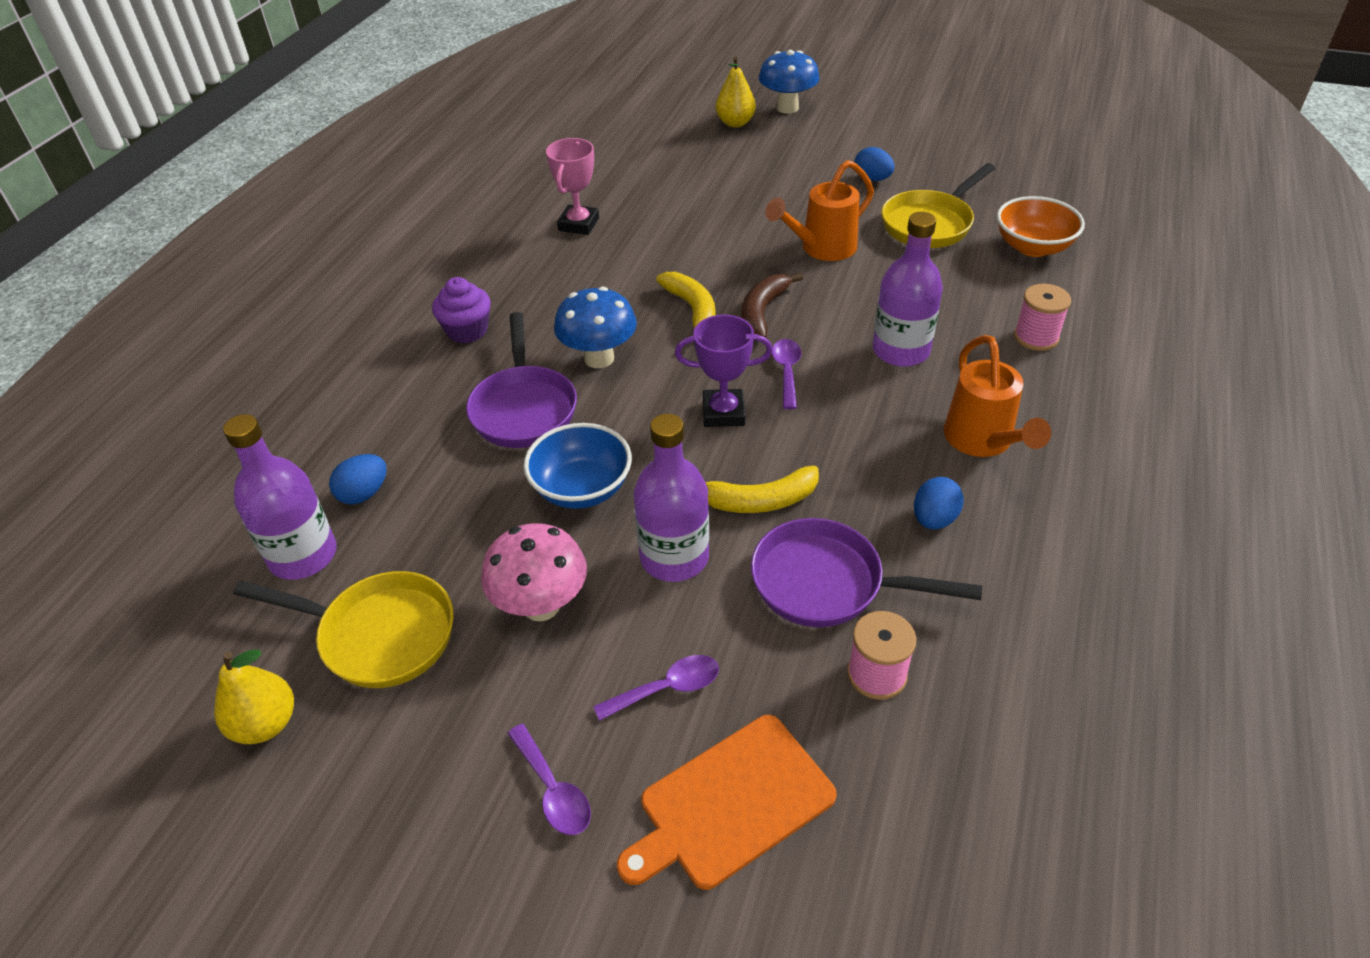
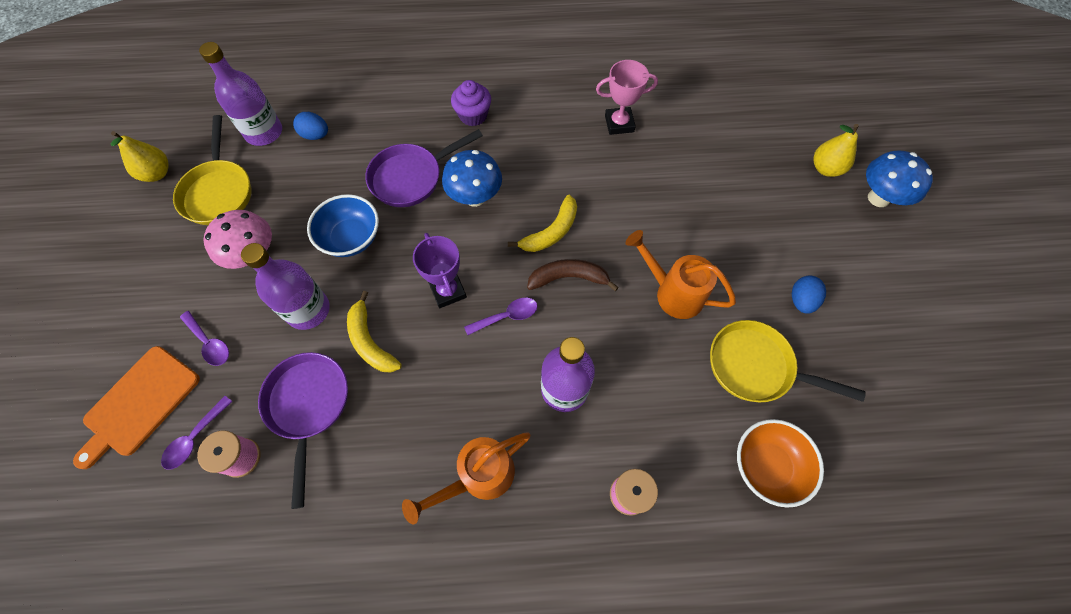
camera: 65 degrees right, 20 degrees up
purple spoon [507,724,591,835] -> purple spoon moved to [161,396,233,470]
orange cutting board [617,715,837,890] -> orange cutting board turned 90 degrees counterclockwise [73,346,200,469]
blue egg [914,477,964,530] -> none

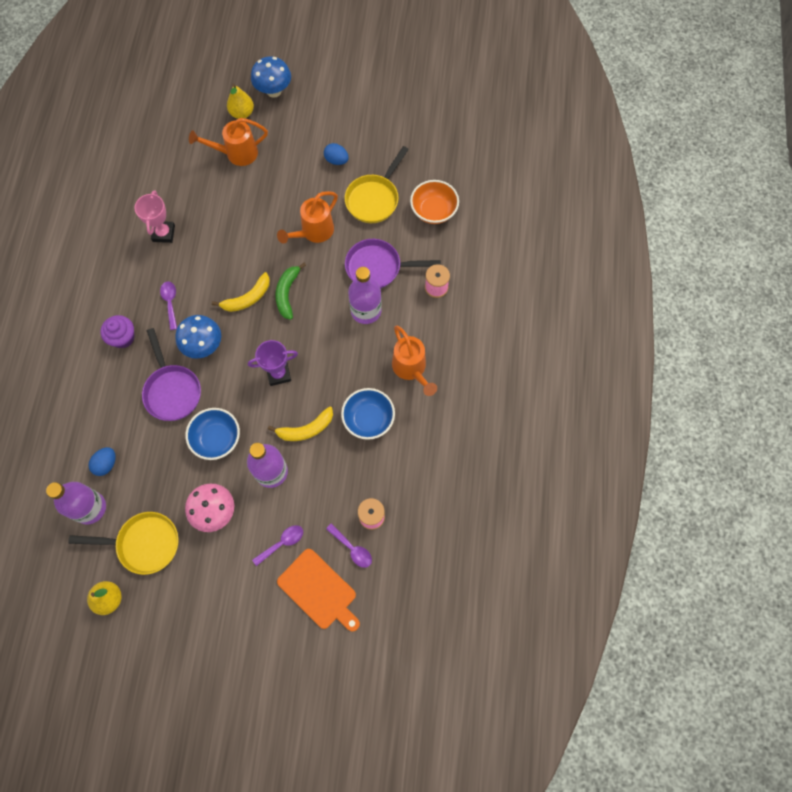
camera: 80 degrees left, 5 degrees up
purple pan [258,352,348,509] -> purple pan moved to [345,239,441,289]
purple spoon [464,298,538,335] -> purple spoon moved to [160,282,177,330]
yellow banana [508,195,577,252] -> yellow banana turned 90 degrees clockwise [212,272,270,312]
brown banana [527,259,619,291] -> green banana [275,262,306,320]
none -> orange watering can [189,118,268,166]
none -> blue bowl [341,388,395,440]

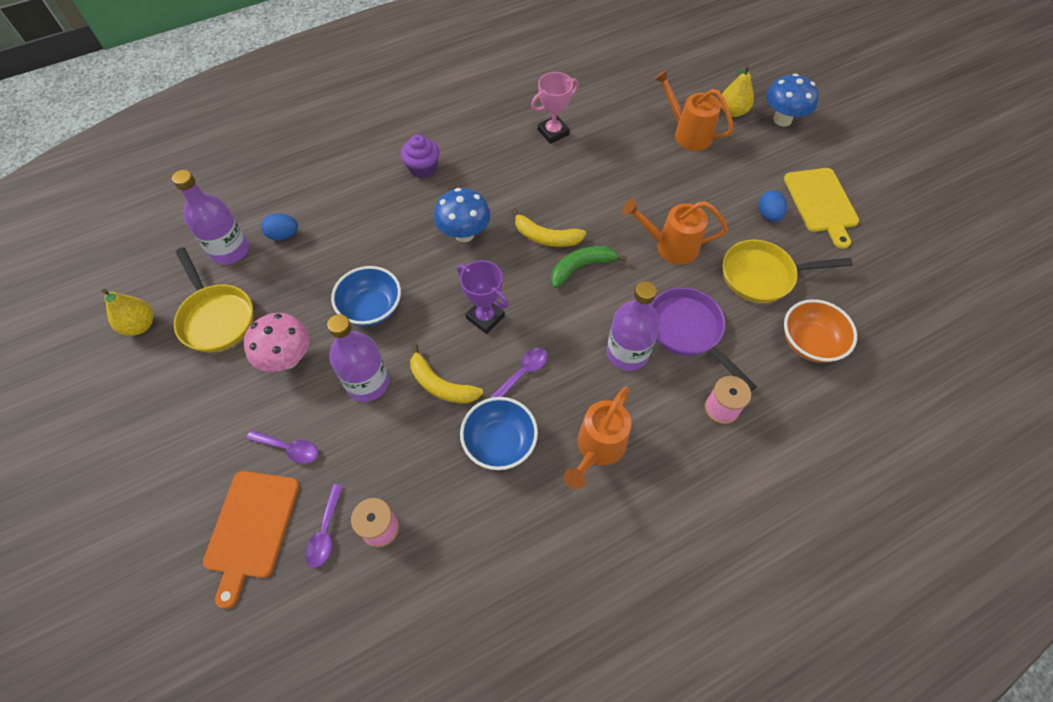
camera: 55 degrees right, 10 degrees down
purple pan [142,328,201,421] -> none
purple spoon [160,282,177,330] -> purple spoon moved to [491,348,548,398]
none -> yellow cutting board [784,168,859,249]

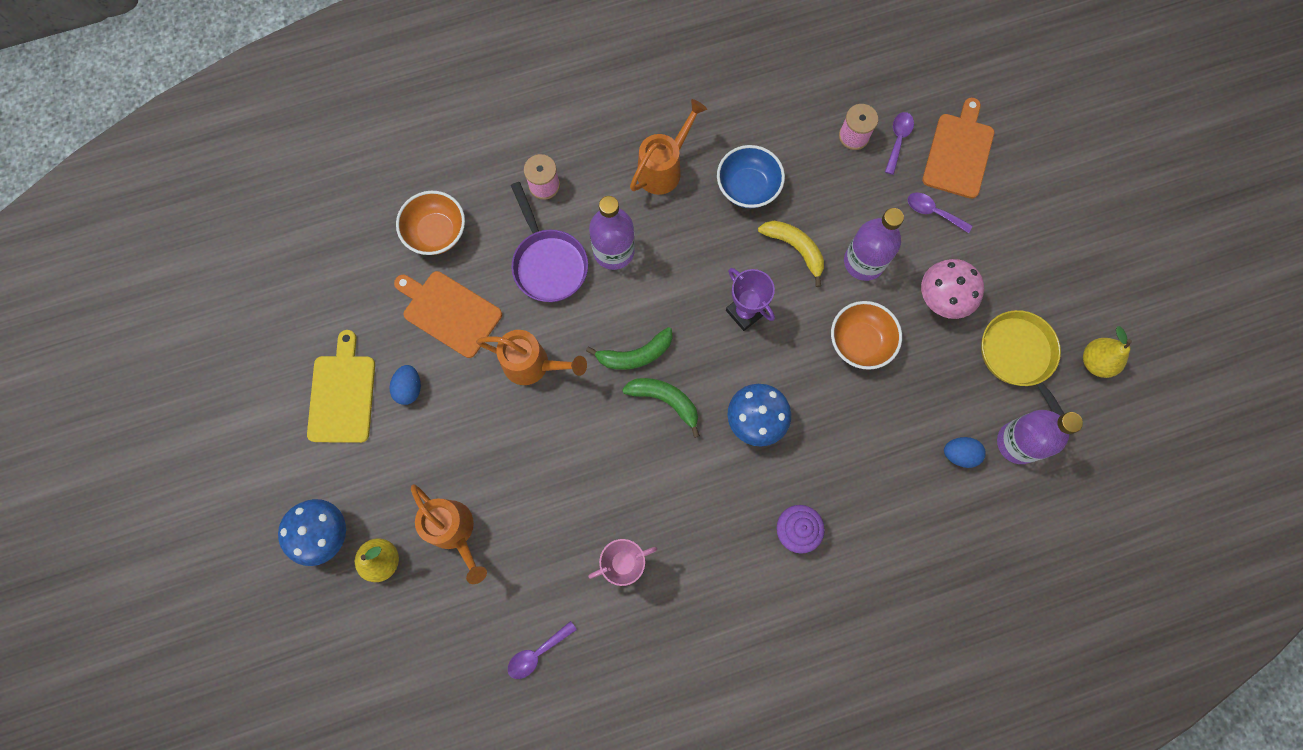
camera: 170 degrees left, 15 degrees up
blue bowl [331,266,401,326] -> orange bowl [831,301,902,370]
purple spoon [491,348,548,398] -> purple spoon moved to [508,621,577,679]
yellow banana [512,208,586,247] -> green banana [622,378,700,438]
yellow pan [722,240,853,303] -> orange cutting board [394,271,502,358]

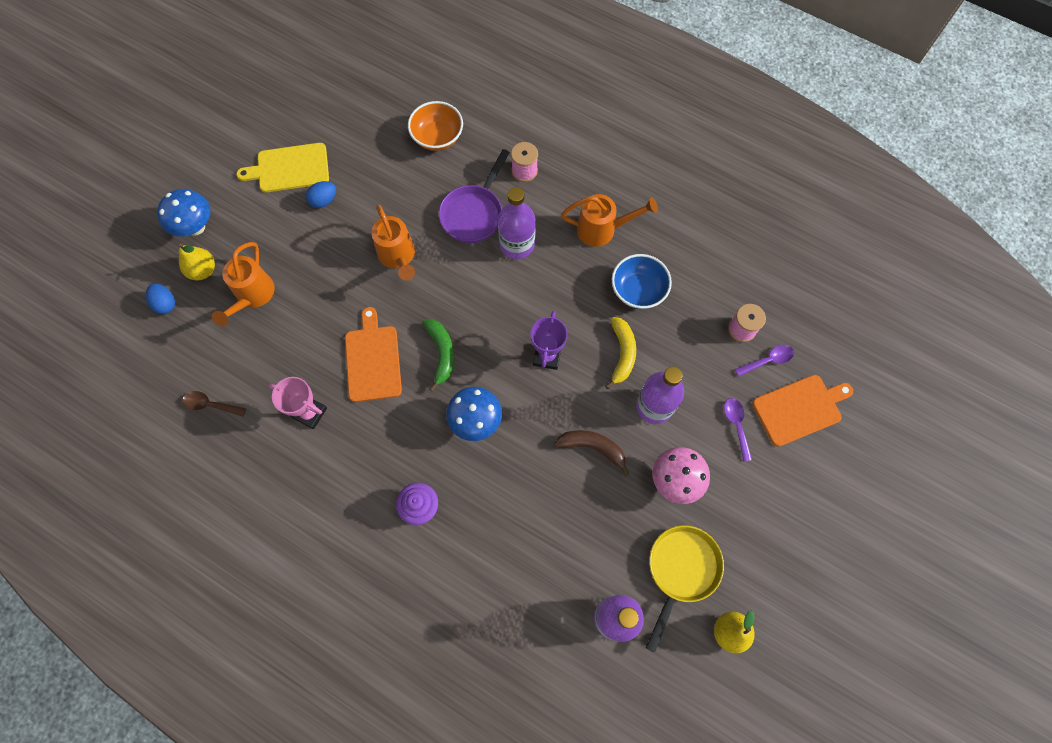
camera: 50 degrees right, 5 degrees down
yellow cutting board [307,330,375,443] -> yellow cutting board turned 150 degrees counterclockwise [236,143,329,193]
orange cutting board [394,271,502,358] -> orange cutting board moved to [345,307,402,402]
purple spoon [508,621,577,679] -> brown spoon [182,391,246,417]
green banana [586,327,673,370] -> none
orange bowl [831,301,902,370] -> brown banana [554,430,630,477]
blue egg [944,437,986,468] -> blue egg moved to [146,283,175,314]

